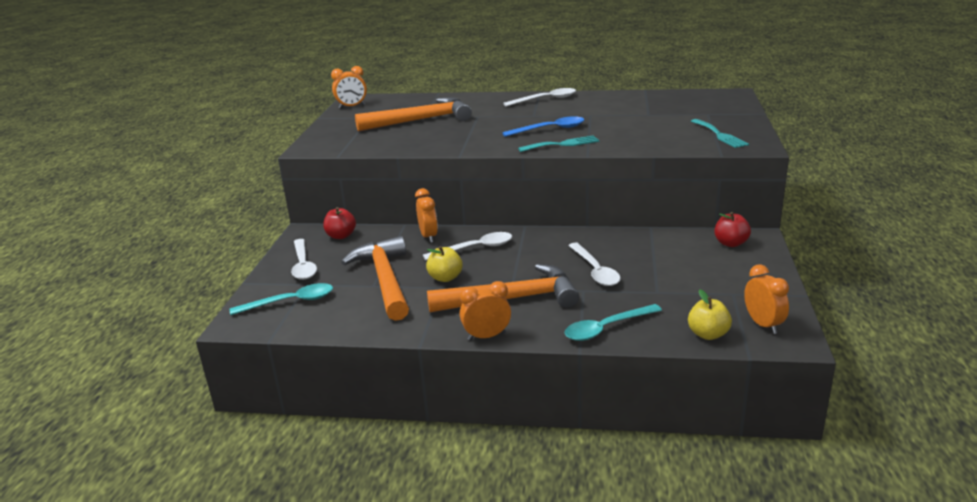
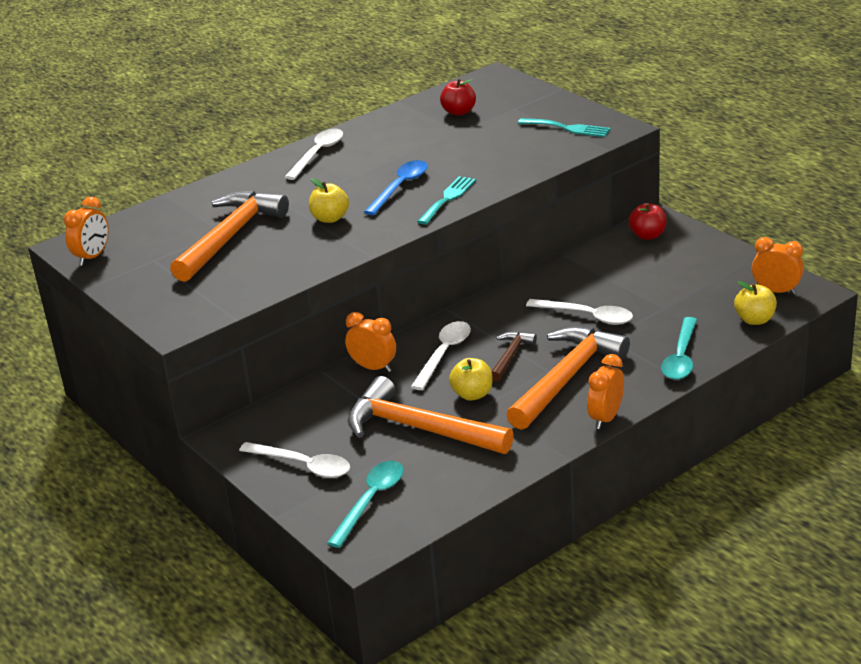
camera: 45 degrees left, 5 degrees up
red apple [323,207,356,239] -> red apple moved to [440,79,476,116]
none -> yellow apple [309,178,349,223]
none -> brown hammer [492,331,537,382]

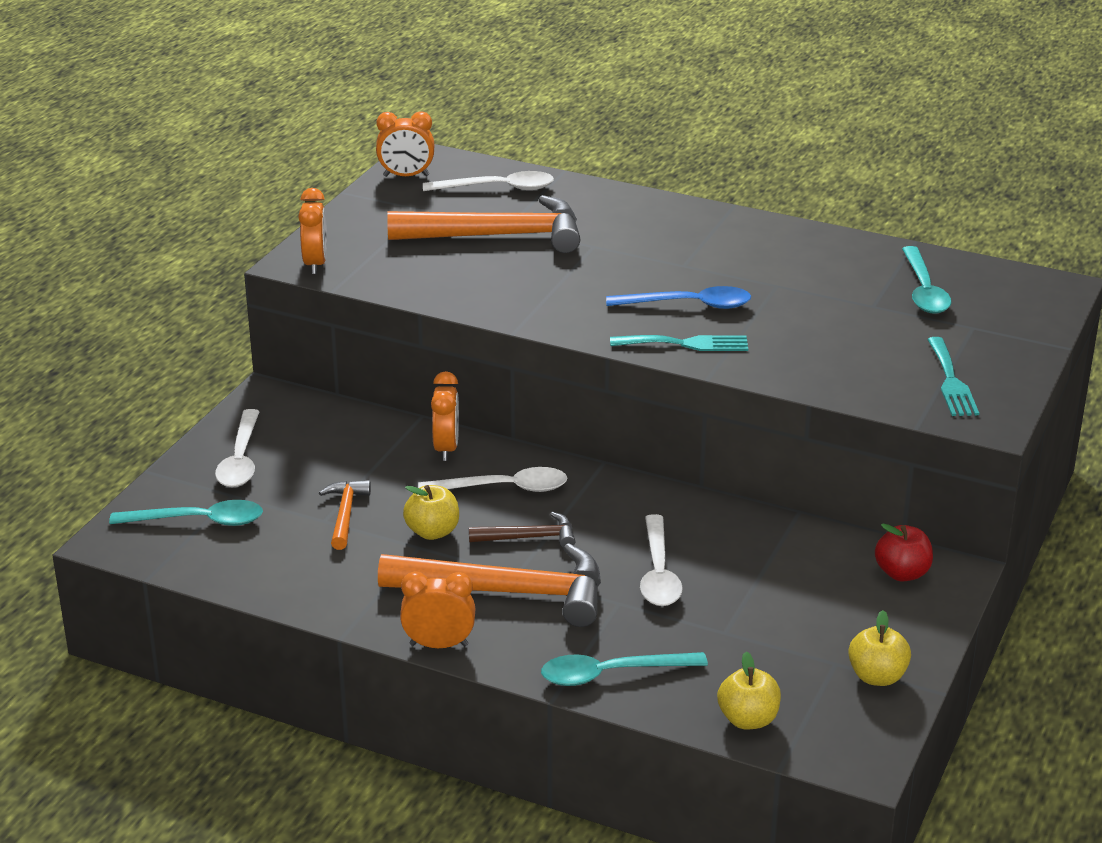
camera: 60 degrees right, 0 degrees up
white spoon [285,129,343,180] -> white spoon moved to [423,171,554,191]
yellow apple [309,178,349,223] -> yellow apple moved to [848,610,911,686]
orange hammer [347,376,514,454] -> orange hammer [319,480,371,550], size x0.49
red apple [440,79,476,116] -> turquoise spoon [902,246,952,314]
orange clock [752,237,804,295] -> orange clock moved to [298,188,327,274]

